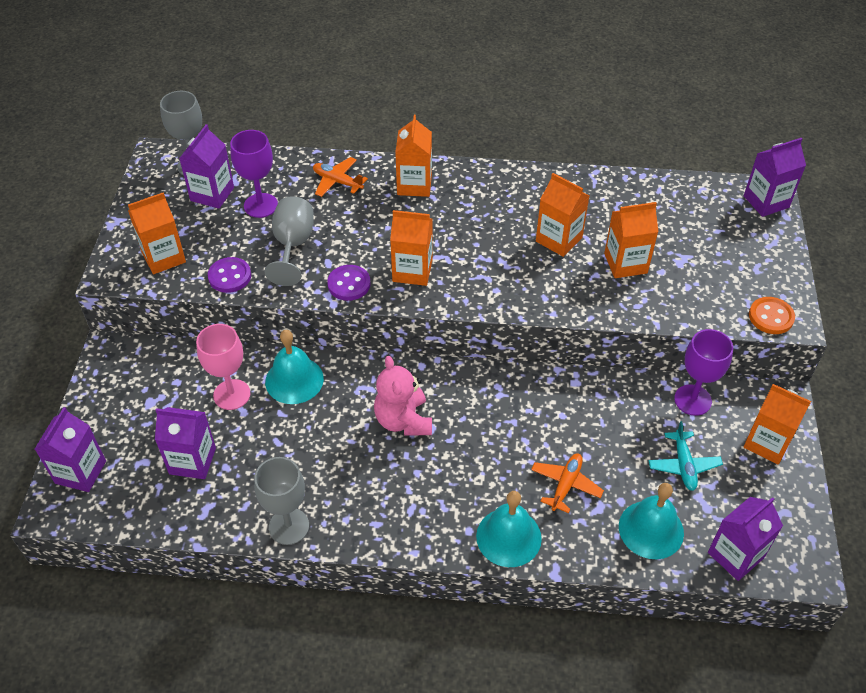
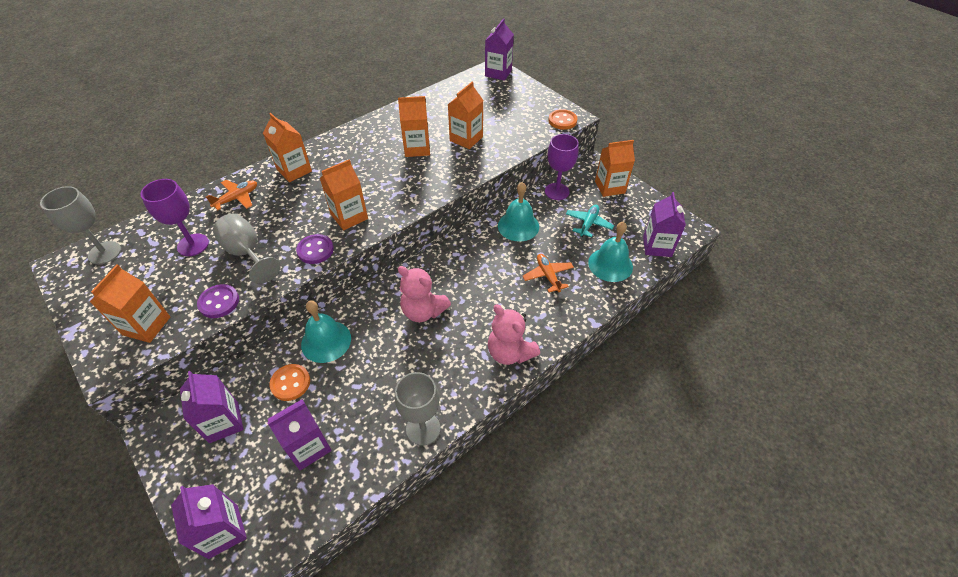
camera: 45 degrees left, 0 degrees up
purple carton [179,124,234,209] -> purple carton moved to [180,371,244,443]
pink goblet [196,324,250,410] -> orange button [269,364,310,401]
orange plane [313,157,368,197] -> orange plane turned 150 degrees clockwise [206,180,257,210]
turquoise bell [476,491,542,567] -> turquoise bell moved to [498,182,539,241]
turquoise plane [648,421,723,491] -> turquoise plane turned 105 degrees counterclockwise [566,205,614,237]
none -> pink teddy bear [488,304,540,365]

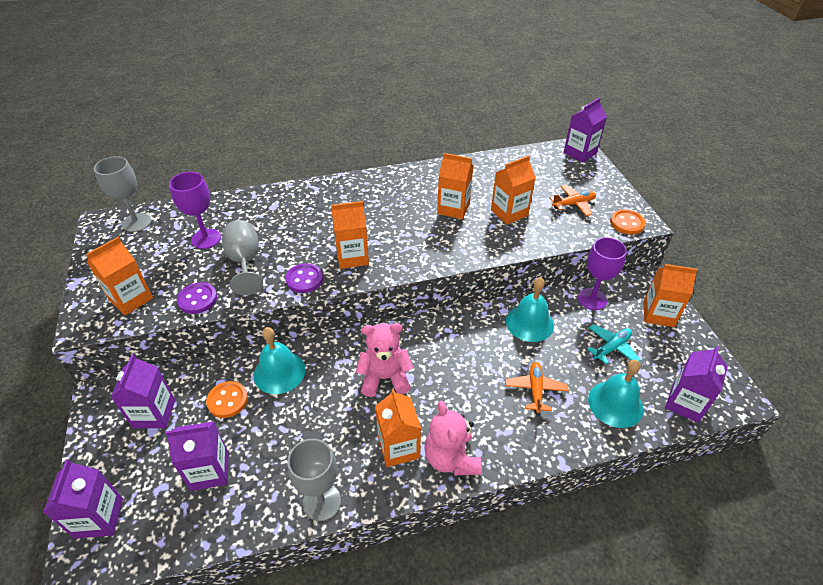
camera: 25 degrees right, 5 degrees down
orange plane [206,180,257,210] -> orange plane moved to [549,184,596,216]
orange carton [263,113,312,182] -> orange carton moved to [375,388,421,467]
pink teddy bear [398,266,451,322] -> pink teddy bear turned 120 degrees clockwise [356,323,413,397]

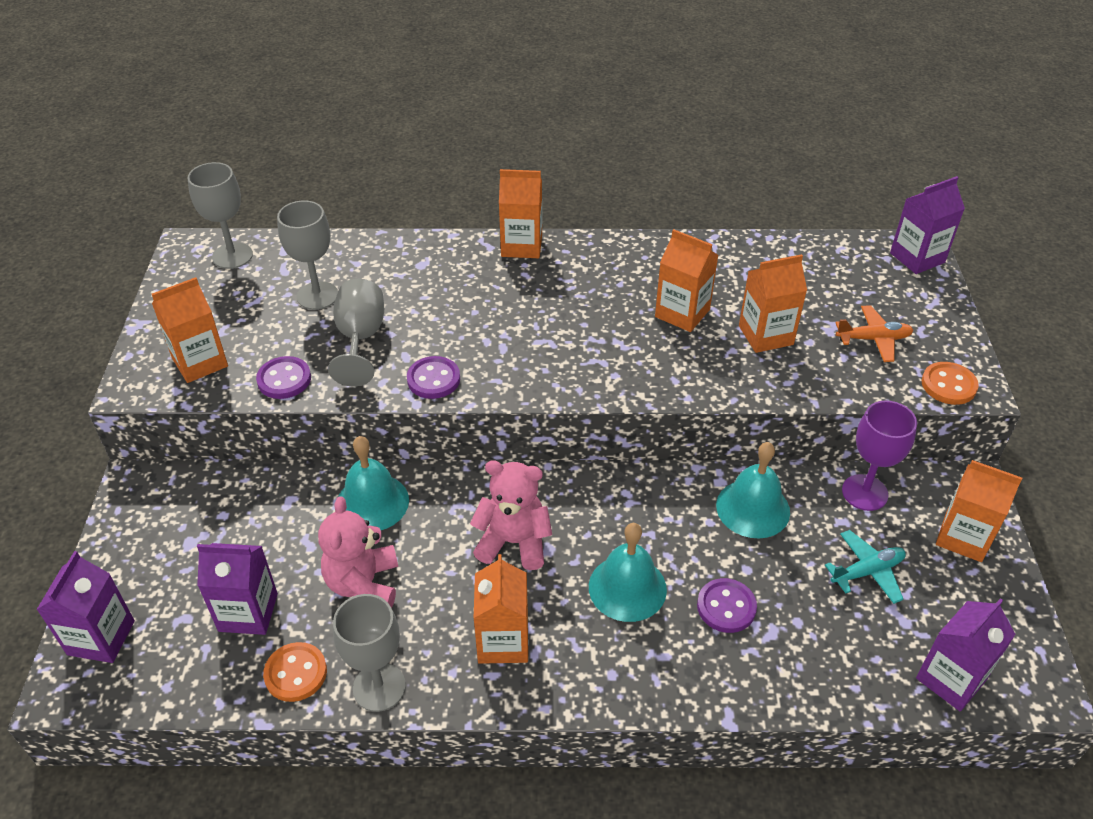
camera: 15 degrees right, 0 degrees up
purple carton [111,354,175,428] -> none
purple goblet [169,172,221,249] -> grey goblet [277,200,338,310]
orange button [206,381,248,418] -> orange button moved to [263,642,327,702]
orange carton [331,201,369,269] -> orange carton moved to [499,169,542,258]
pink teddy bear [424,401,482,475] -> pink teddy bear moved to [318,496,398,608]
orange plane [505,362,569,413] -> purple button [697,578,757,633]
turquoise bell [588,360,643,428] -> turquoise bell moved to [589,523,667,622]

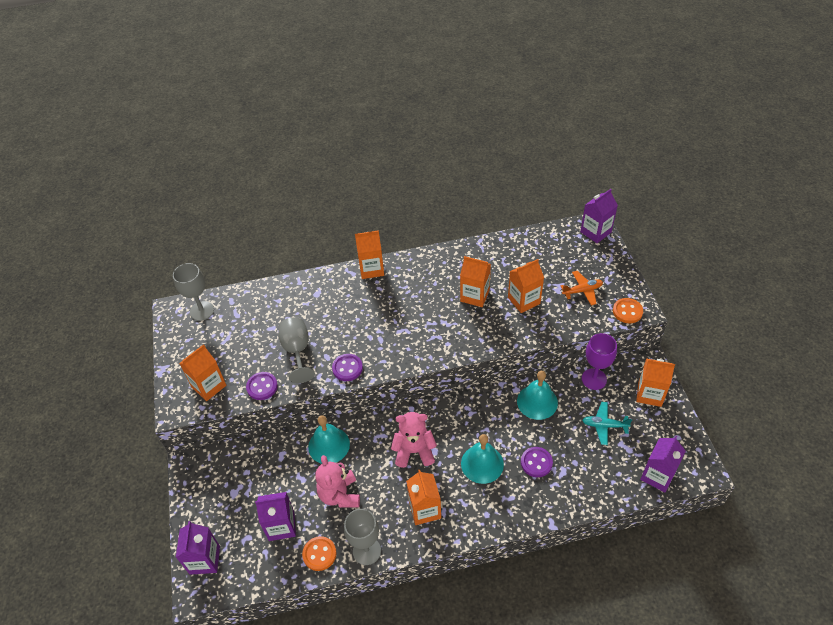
camera: 10 degrees left, 5 degrees up
grey goblet [277,200,338,310] -> none
turquoise plane [825,530,906,604] -> turquoise plane turned 135 degrees counterclockwise [582,402,632,445]

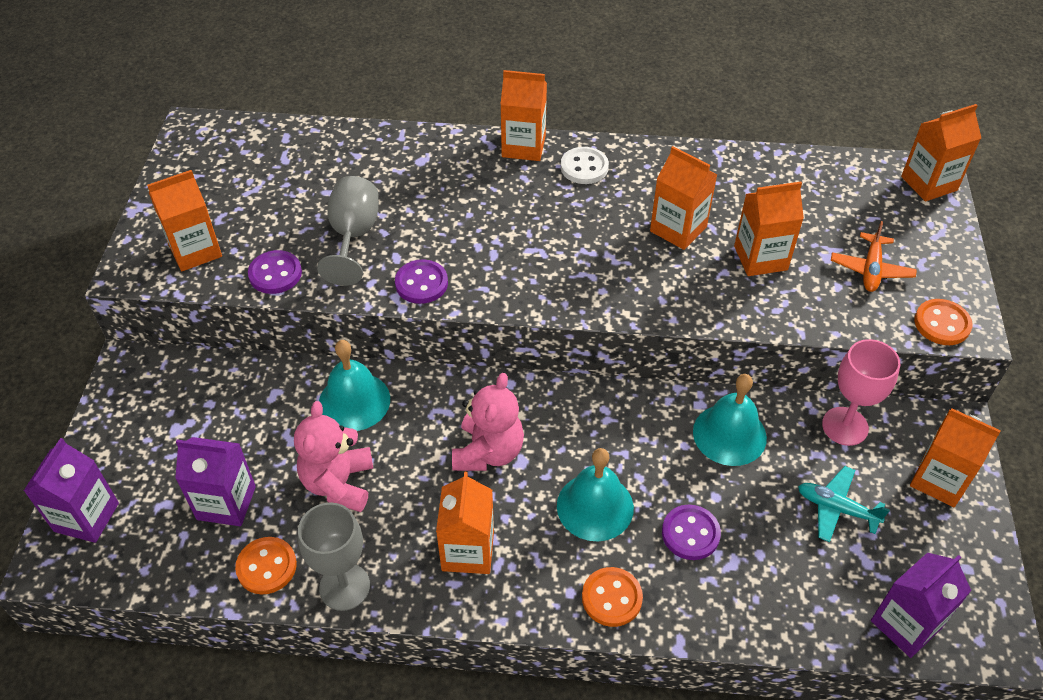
camera: 15 degrees right, 0 degrees up
grey goblet [173,263,214,321] -> none
pink teddy bear [391,412,437,468] -> pink teddy bear turned 90 degrees clockwise [452,373,524,471]
orange plane [561,271,603,306] -> orange plane turned 105 degrees clockwise [831,221,917,292]
purple carton [580,189,618,243] -> orange carton [901,104,981,201]
purple goblet [582,333,617,390] -> pink goblet [822,339,900,446]
none -> white button [561,147,609,184]
none -> orange button [582,567,643,627]

